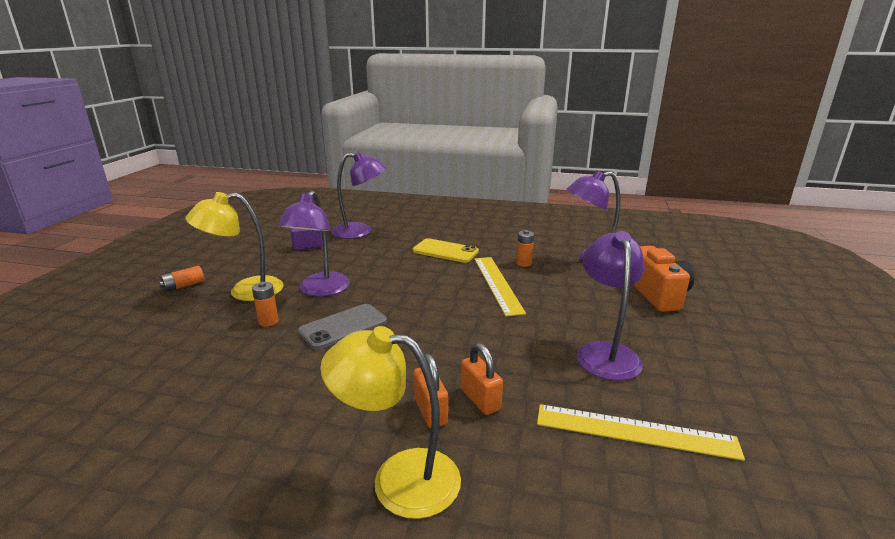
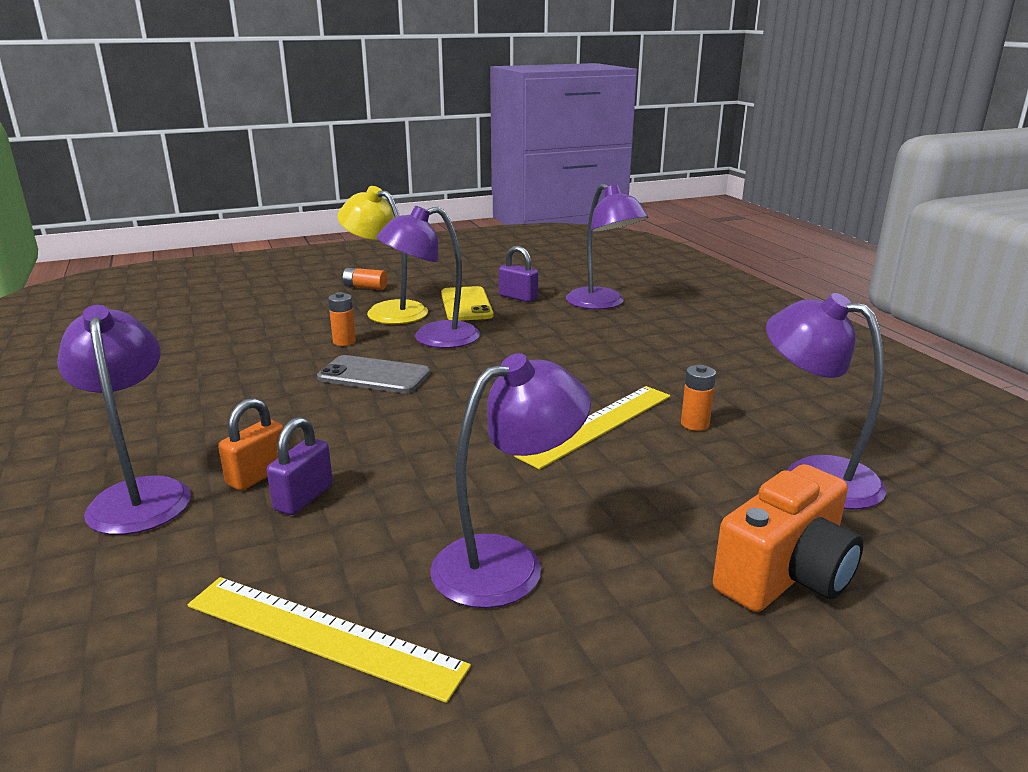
camera: 55 degrees right, 0 degrees up
yellow lamp [320,326,461,519] -> purple lamp [57,305,191,535]
yellow phone [413,238,479,263] -> yellow phone moved to [441,286,493,321]
orange padlock [461,343,503,415] -> purple padlock [267,417,333,515]
yellow ruler [537,404,745,461] -> yellow ruler turned 45 degrees counterclockwise [188,577,471,703]

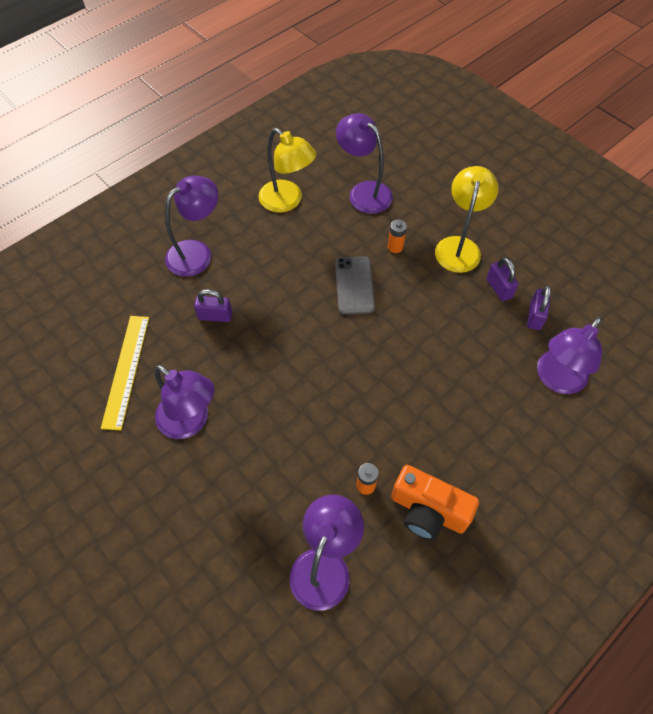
camera: 70 degrees right, 35 degrees up
orange padlock [218,398,284,491] -> none
orange battery [343,268,387,290] -> none
purple lamp [377,206,480,348] -> purple lamp moved to [336,113,393,214]
yellow phone [441,286,493,321] -> purple padlock [486,257,519,301]
yellow ruler [514,386,670,470] -> none
orange camera [713,464,863,612] -> orange camera moved to [391,465,479,540]
none -> yellow lamp [258,128,316,213]

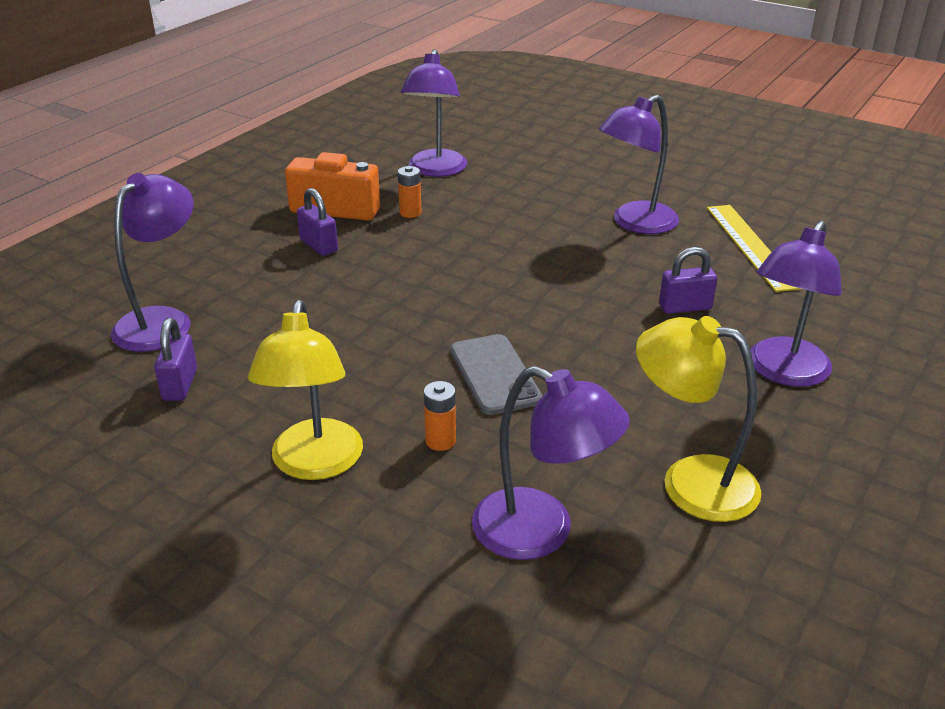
camera: 165 degrees right, 25 degrees down
purple lamp [154,365,214,439] -> purple lamp turned 60 degrees counterclockwise [599,95,679,234]
purple padlock [486,257,519,301] -> purple padlock moved to [297,188,338,256]

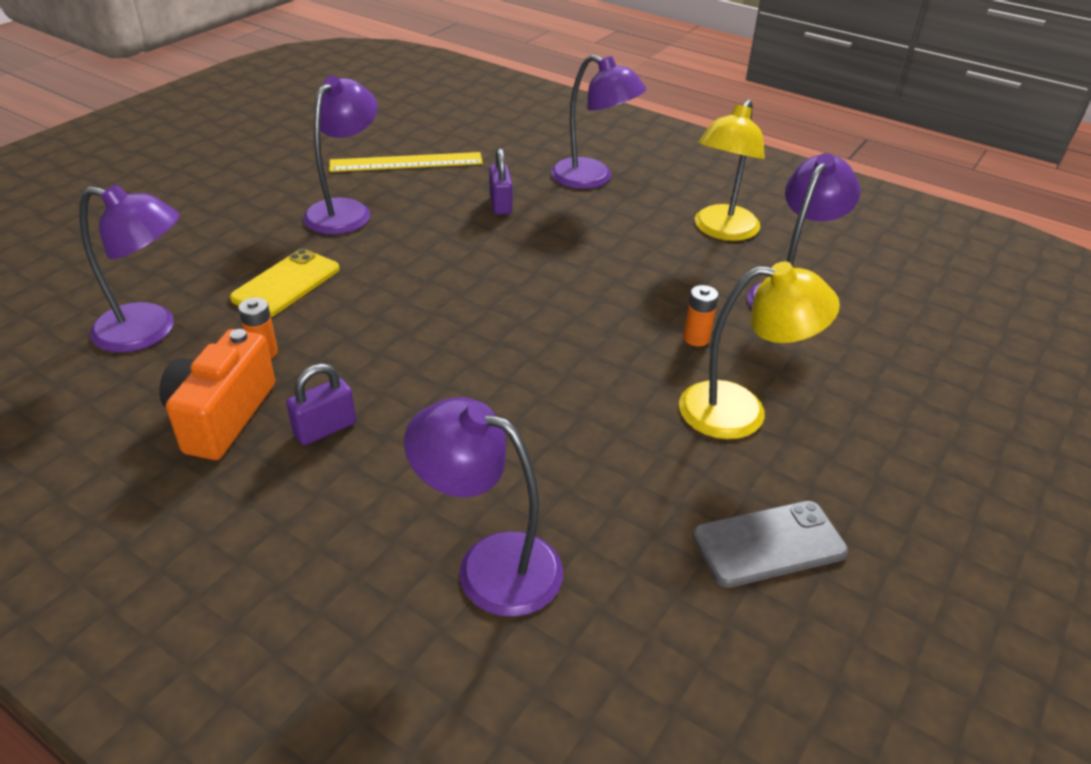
camera: 90 degrees left, 5 degrees up
purple padlock [154,318,197,401] -> none
grey phone [450,334,542,415] -> grey phone moved to [693,501,848,588]
purple lamp [599,95,679,234] -> purple lamp turned 120 degrees counterclockwise [303,75,378,234]
none -> yellow phone [230,249,339,317]

